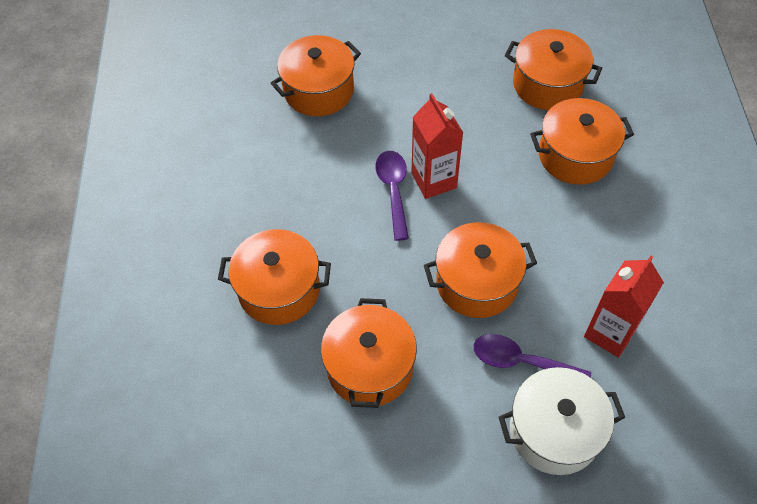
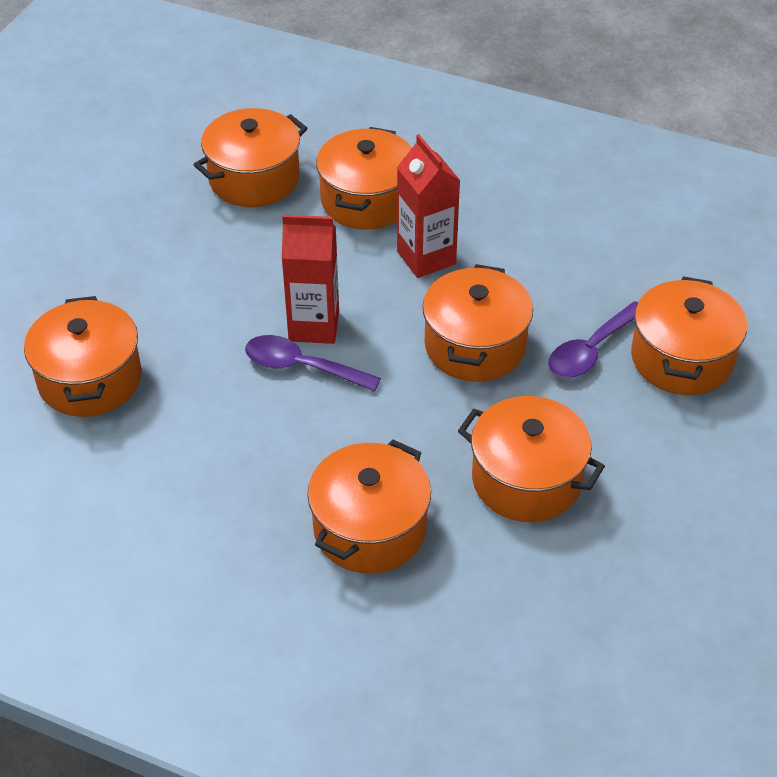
camera: 65 degrees left, 10 degrees down
white pot [498,367,625,475] -> orange pot [631,276,747,395]
red carton [584,256,664,358] -> red carton moved to [397,134,461,278]

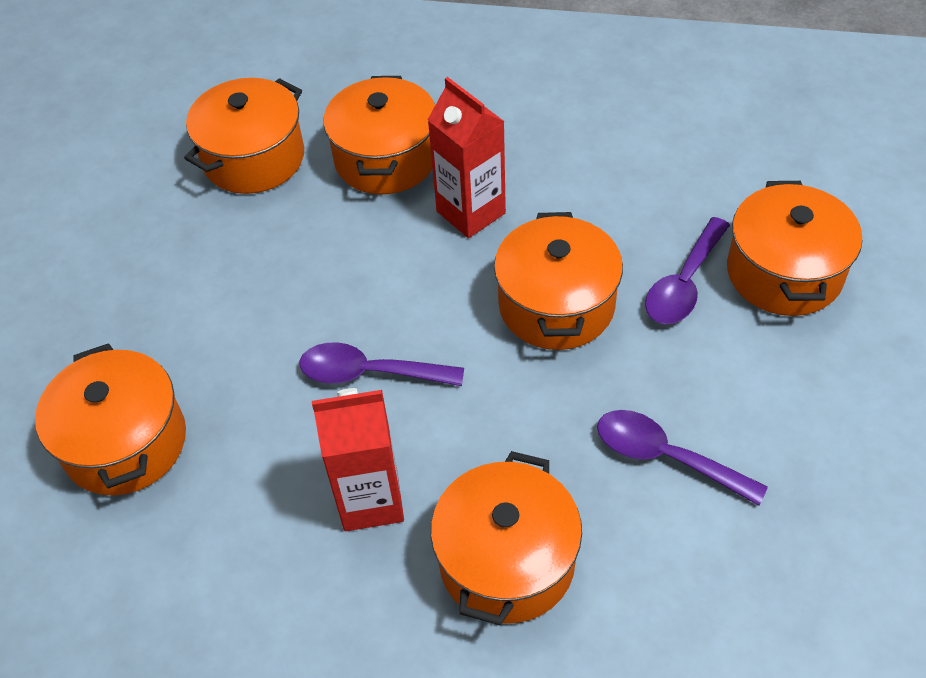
camera: 10 degrees left, 5 degrees up
red carton [282,215,339,344] -> red carton moved to [312,388,404,531]
orange pot [458,396,605,522] -> purple spoon [597,410,768,506]

